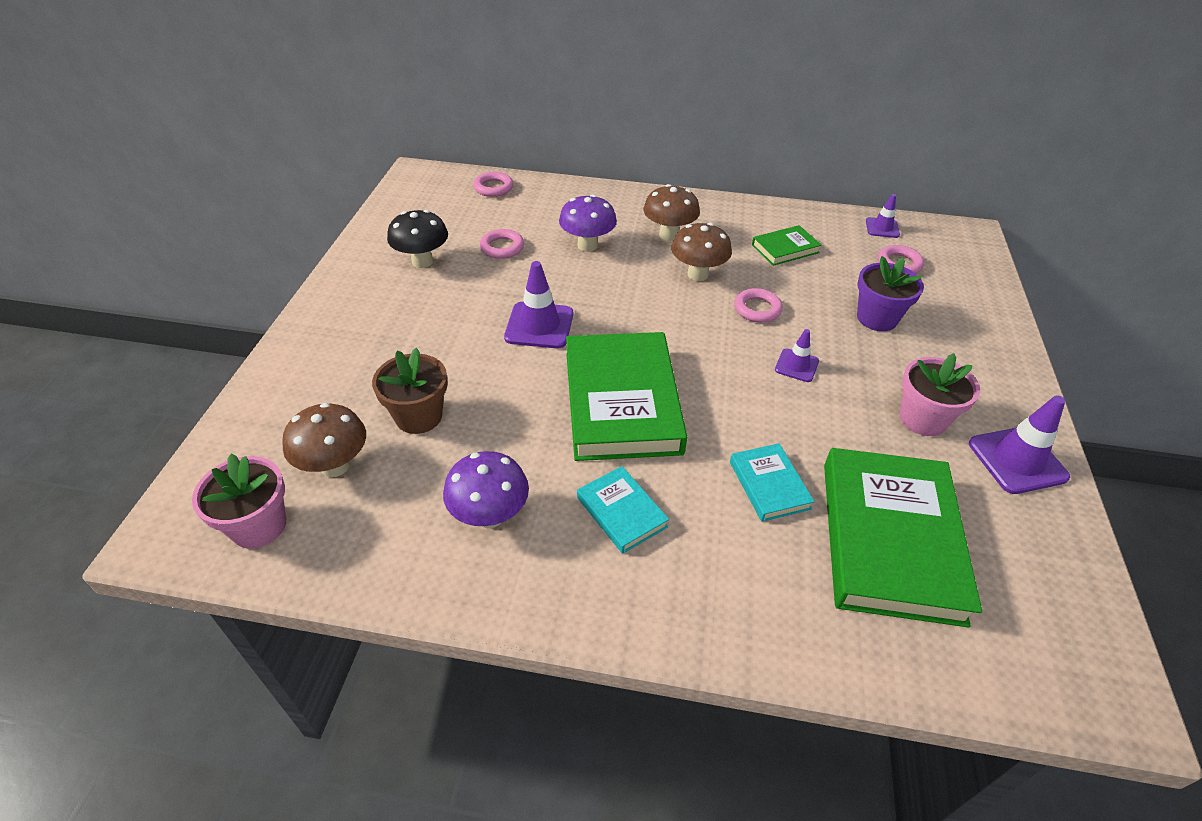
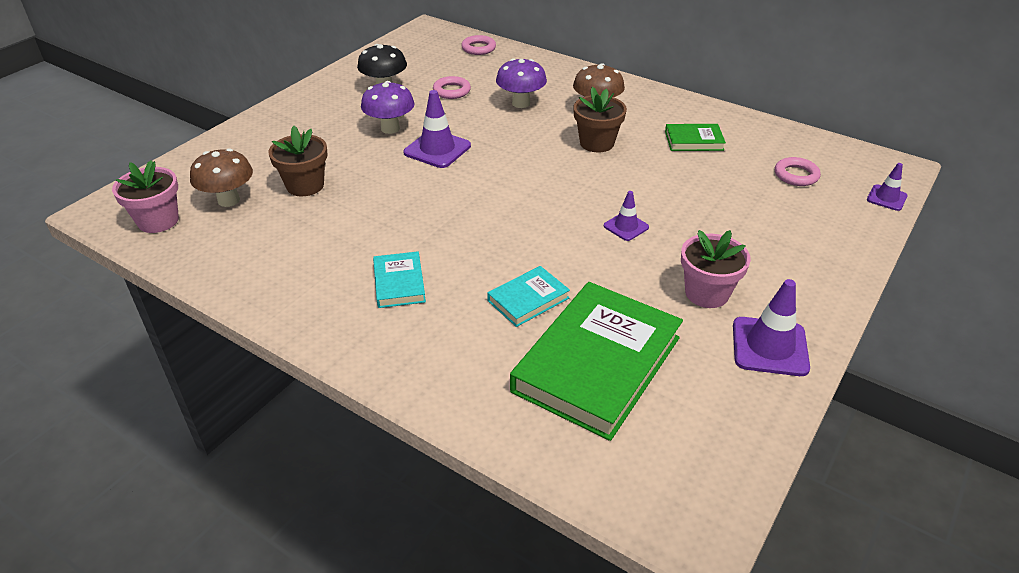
camera: 25 degrees right, 5 degrees down
purple mushroom [443,451,529,528] -> purple mushroom moved to [361,81,415,134]
green book [566,332,687,461] -> none
brown mushroom [671,223,732,281] -> brown flower pot [573,87,627,152]
turquoise book [730,443,815,522] -> turquoise book turned 45 degrees clockwise [487,266,570,327]
pink ring [734,288,783,323] -> none
purple flower pot [857,256,924,331] -> none
purple traffic cone [866,194,900,238] -> purple traffic cone moved to [867,163,908,211]

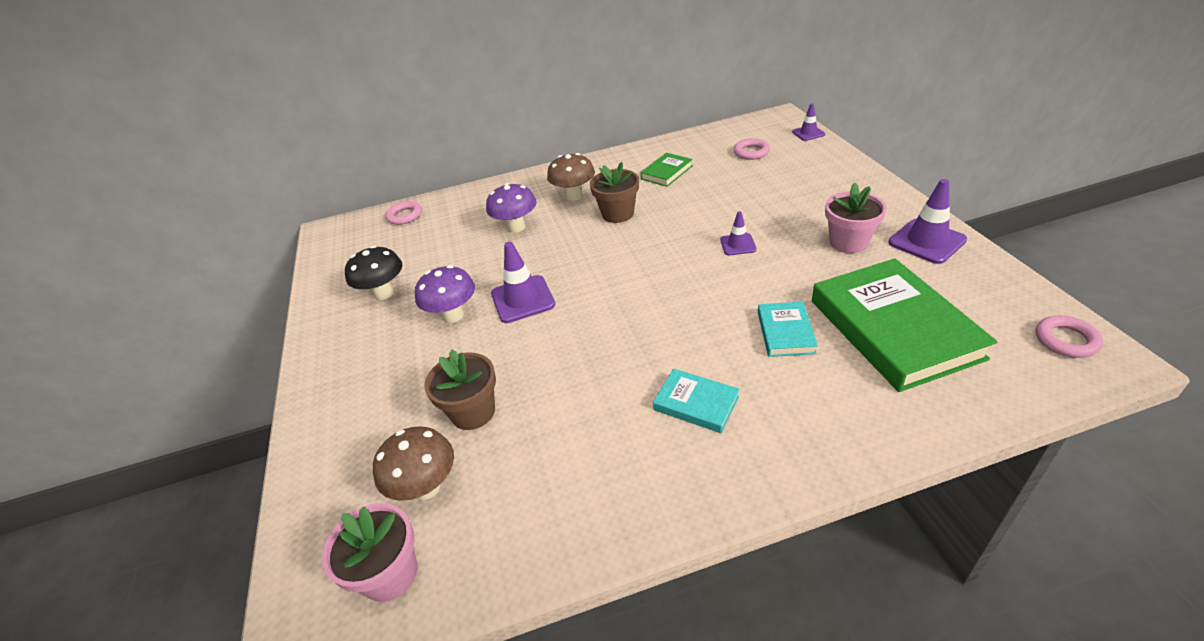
camera: 45 degrees left, 0 degrees up
pink ring [433,76,471,99] -> pink ring moved to [1036,315,1103,358]

